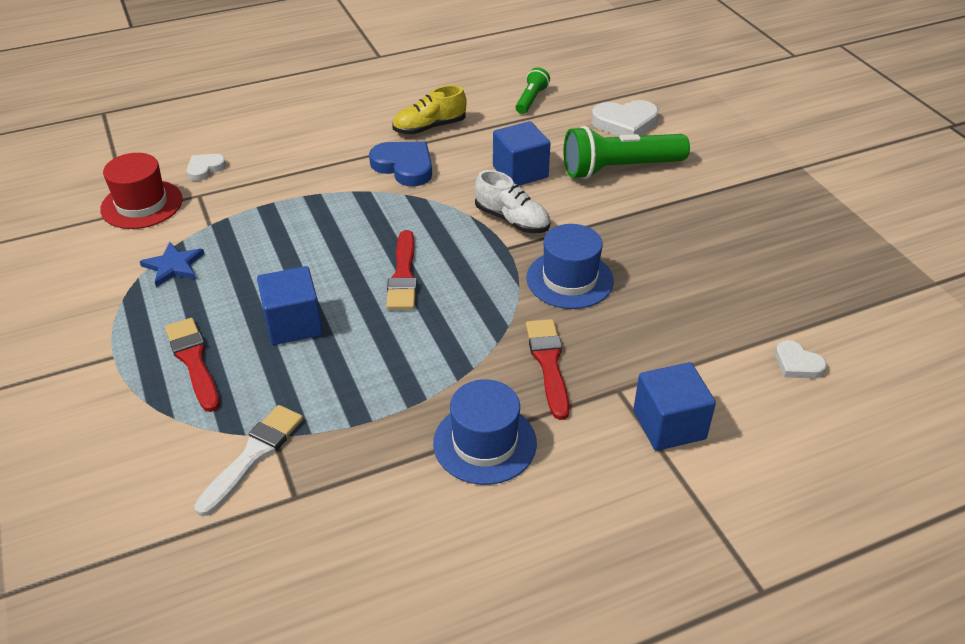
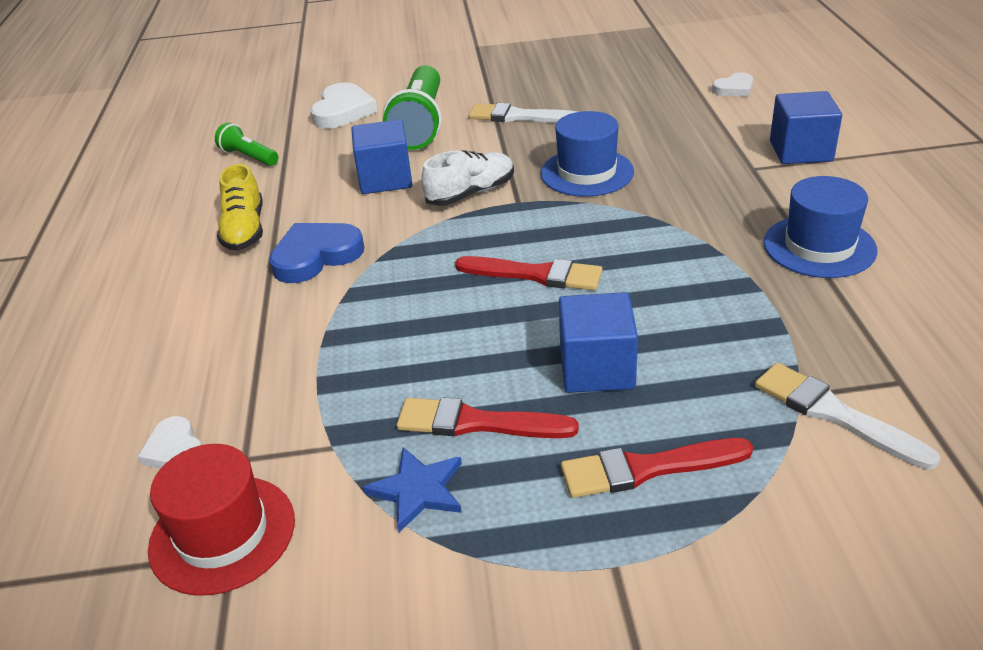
camera: 70 degrees left, 5 degrees down
red brush [526,319,570,420] -> red brush moved to [397,397,579,438]
none -> white brush [468,103,577,123]

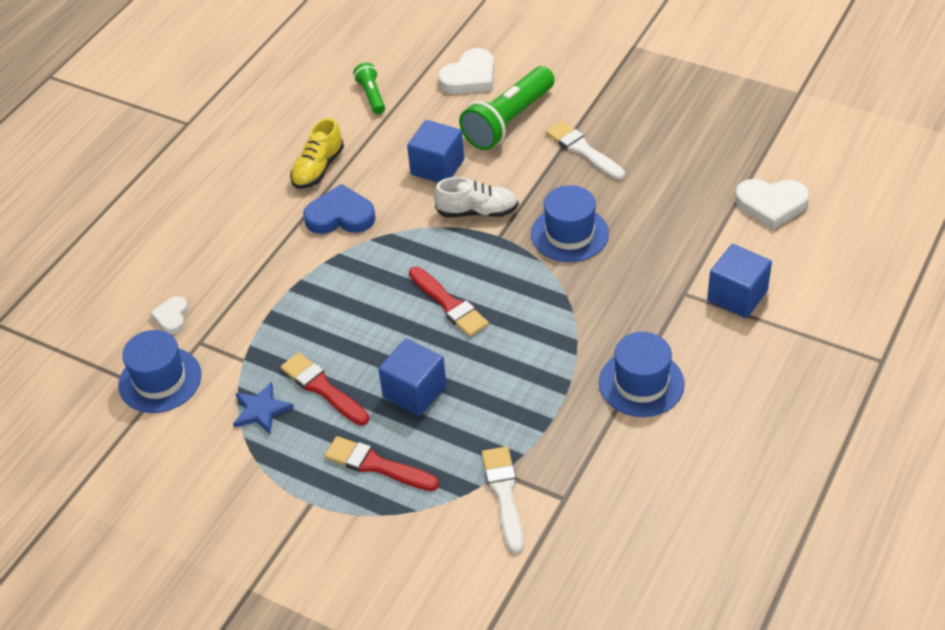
camera: 35 degrees right, 10 degrees up
red hat [148,444,295,596] -> blue hat [118,330,201,413]
white heart [712,72,753,96] -> white heart [735,179,809,230], size x1.72

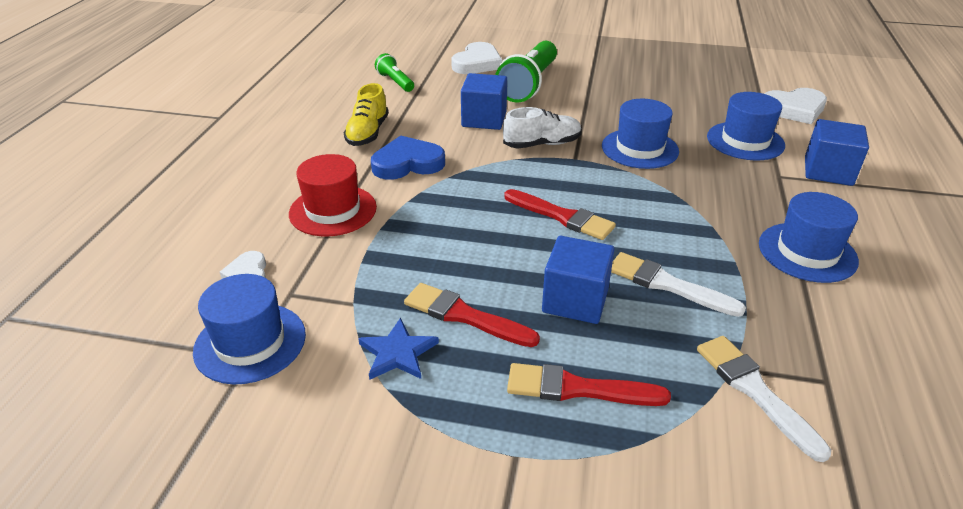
camera: 20 degrees left, 10 degrees down
white brush [545,121,625,180] -> white brush moved to [611,252,746,317]
none -> red hat [289,154,377,236]
none -> blue hat [707,92,785,160]

